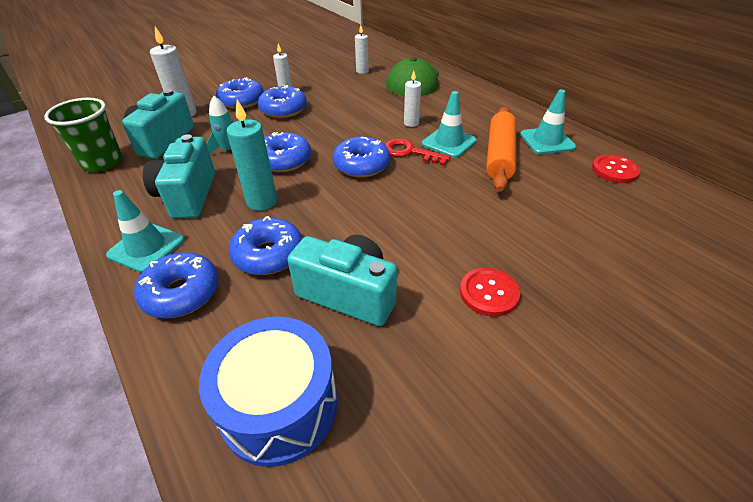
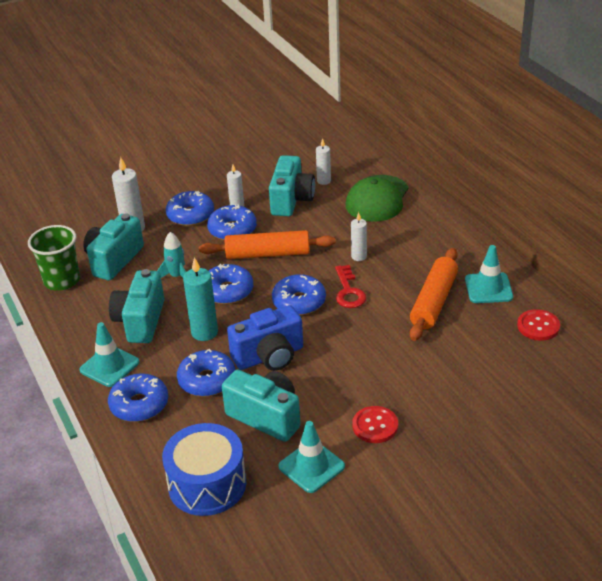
camera: 10 degrees right, 5 degrees down
red key [385,139,451,166] -> red key turned 135 degrees counterclockwise [335,265,367,308]
turquoise traffic cone [422,91,477,158] -> turquoise traffic cone moved to [278,421,345,493]
none -> orange rolling pin [199,230,335,259]
none -> blue camera [227,305,303,371]
none -> turquoise camera [269,155,315,216]

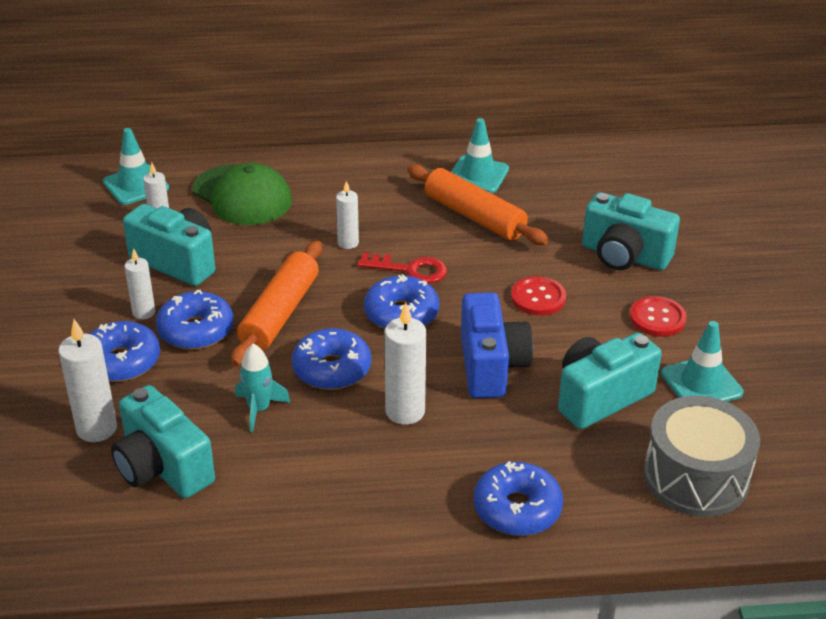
camera: 70 degrees left, 0 degrees up
green cup [28,225,80,291] -> none
turquoise traffic cone [80,322,139,387] -> turquoise traffic cone moved to [103,128,169,205]
turquoise camera [109,269,164,343] -> turquoise camera moved to [582,192,680,270]
blue drum [162,423,246,516] -> grey drum [644,396,760,517]
blue donut [177,349,235,397] -> none
turquoise candle [183,257,218,341] -> white candle [385,302,426,425]
red button [517,309,560,341] -> red button moved to [511,276,566,315]

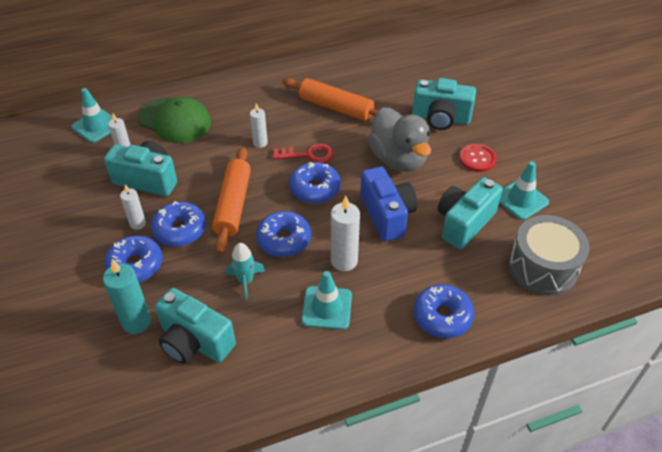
camera: 15 degrees left, 10 degrees up
white candle [58,319,117,442] -> turquoise candle [103,259,151,334]
turquoise traffic cone [451,118,509,193] -> turquoise traffic cone moved to [302,271,352,330]
red button [511,276,566,315] -> grey duck [368,107,431,172]

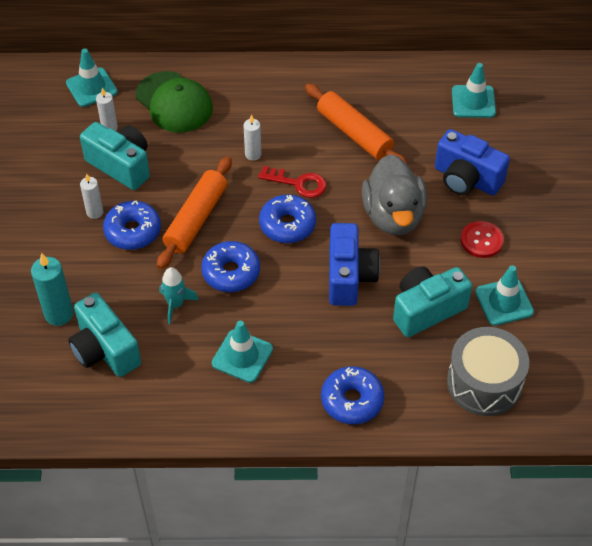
camera: 20 degrees right, 5 degrees up
blue donut [104,235,163,283] -> none
white candle [331,196,360,271] -> none
turquoise camera [412,78,476,130] -> blue camera [435,129,510,195]
none -> turquoise traffic cone [452,63,496,118]

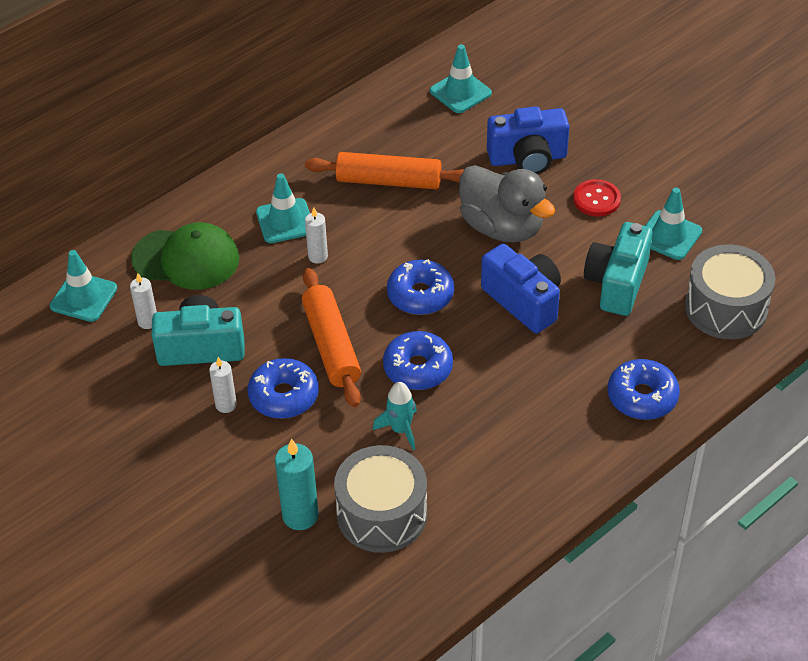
camera: 40 degrees left, 5 degrees down
turquoise camera [68,293,141,377] -> grey drum [334,445,427,553]
turquoise traffic cone [212,321,273,383] -> turquoise traffic cone moved to [256,173,310,243]
red key [258,166,326,198] -> none

